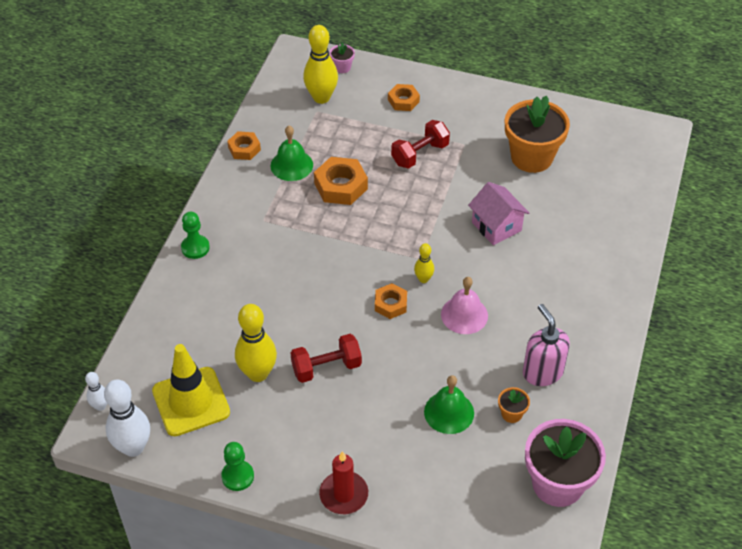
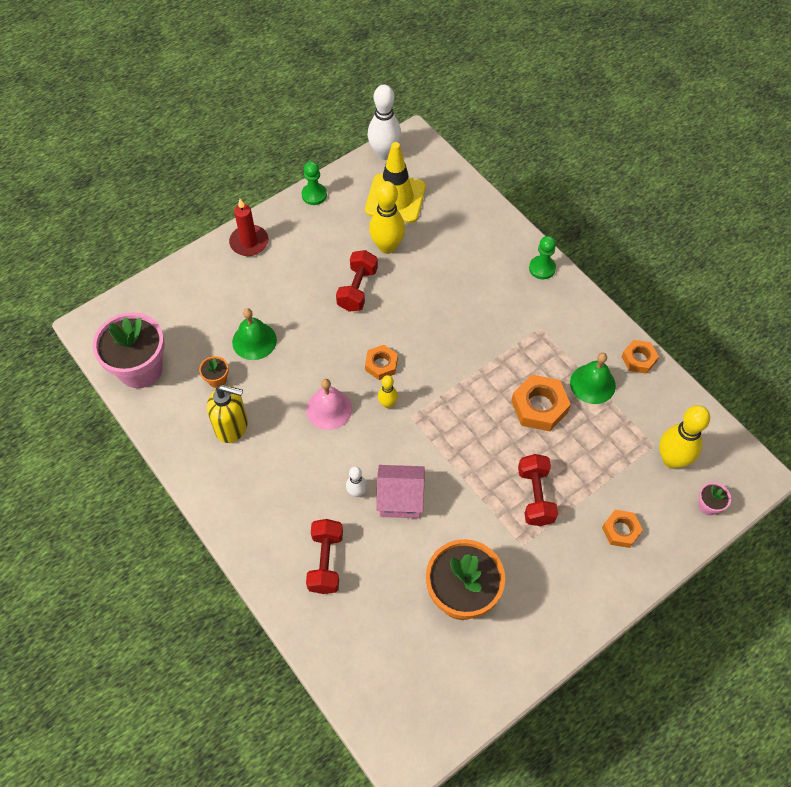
camera: 125 degrees right, 10 degrees up
white bowling pin [85,372,107,411] -> white bowling pin moved to [346,466,367,497]
pink soap dispenser [523,304,570,386] -> yellow soap dispenser [207,385,248,443]
none -> red dumbbell [306,519,343,594]

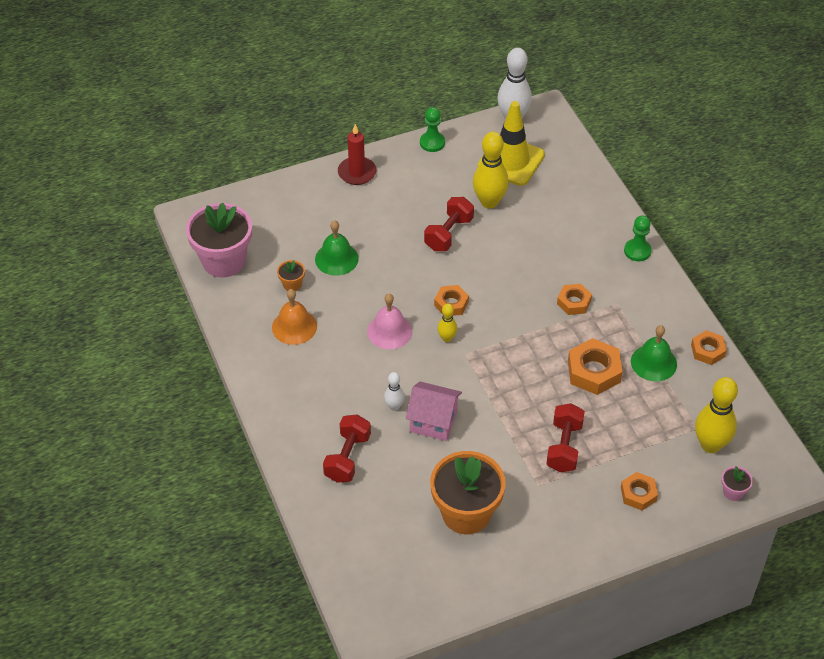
camera: 15 degrees right, 10 degrees down
yellow soap dispenser [207,385,248,443] -> orange bell [272,289,317,345]
none -> orange nut [557,284,592,315]

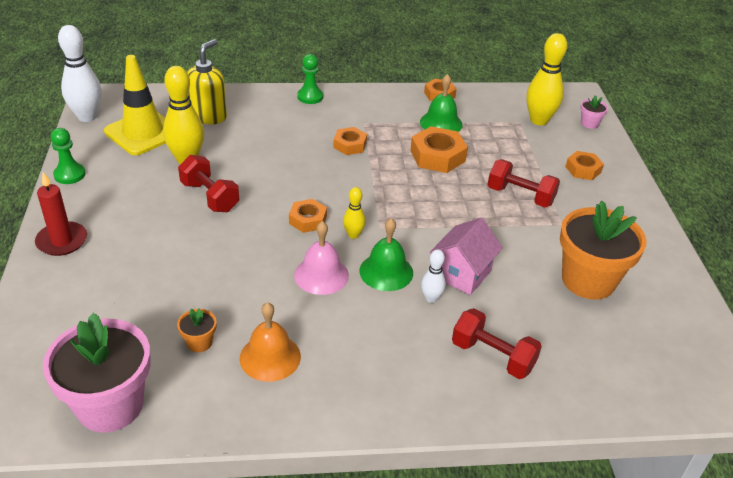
camera: 75 degrees left, 10 degrees down
green bell [315,220,359,276] -> green bell moved to [359,218,413,291]
none -> yellow soap dispenser [187,39,227,124]

